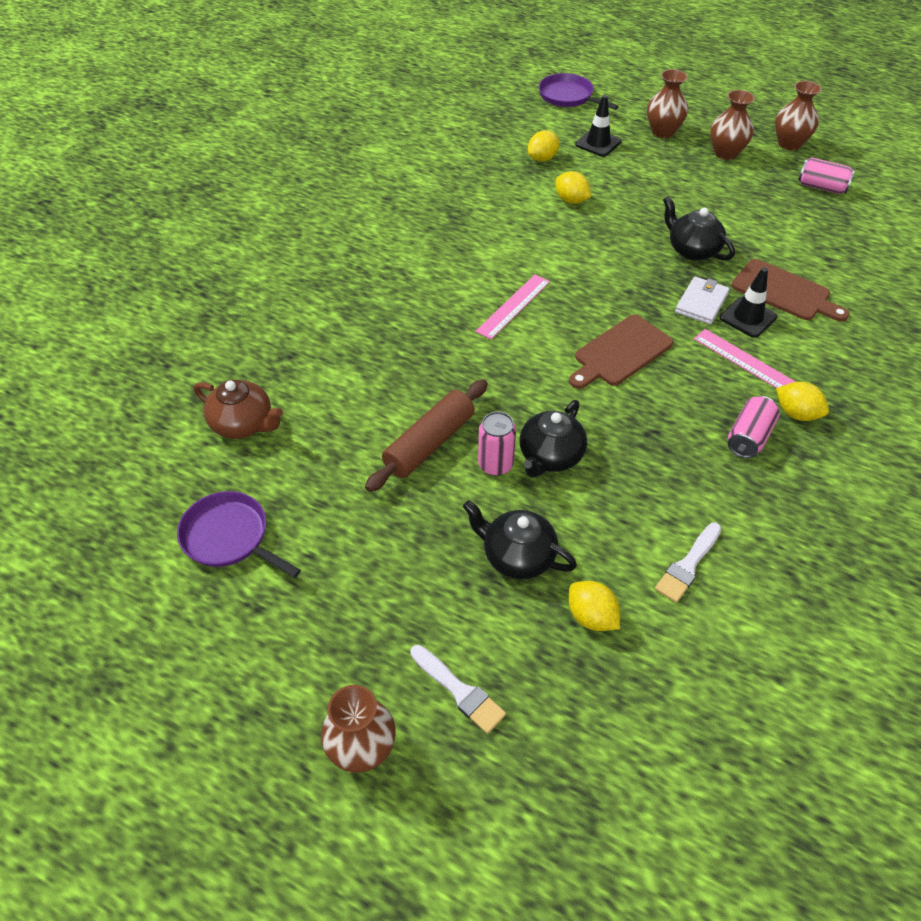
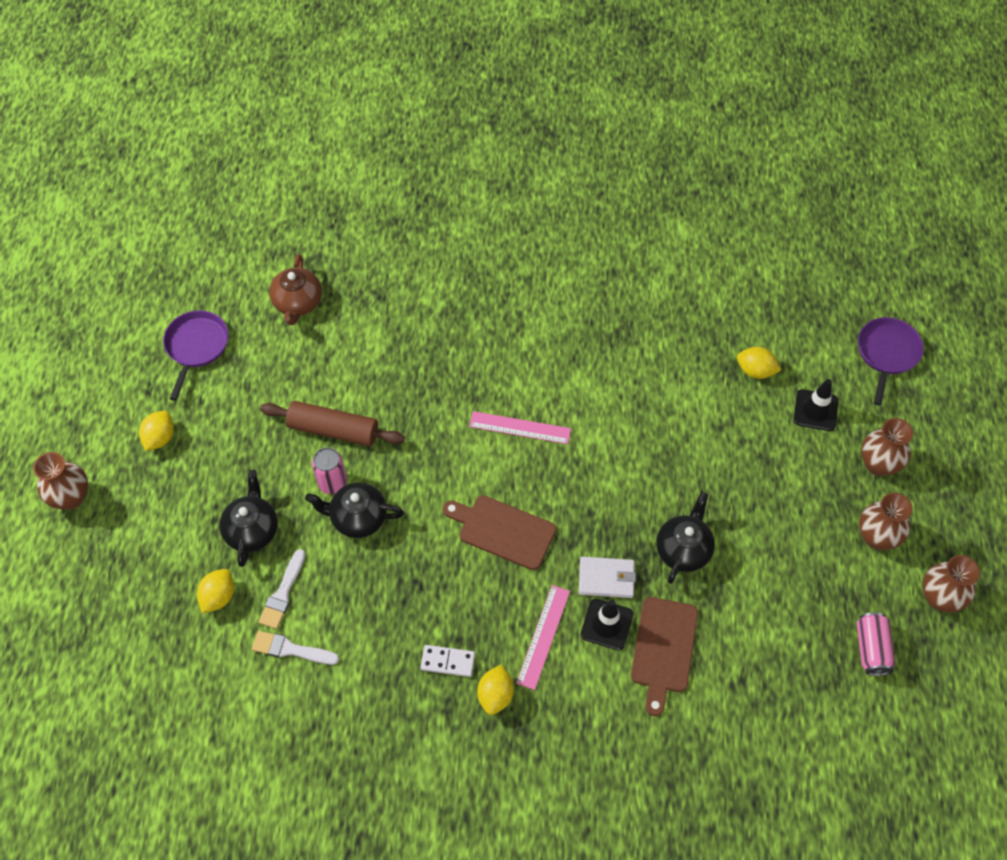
camera: 65 degrees right, 10 degrees up
white brush [410,645,506,734] -> white brush moved to [259,549,305,629]
yellow lemon [555,171,591,204] -> yellow lemon moved to [139,411,174,451]
pink can [728,396,780,458] -> white domino [420,645,475,677]

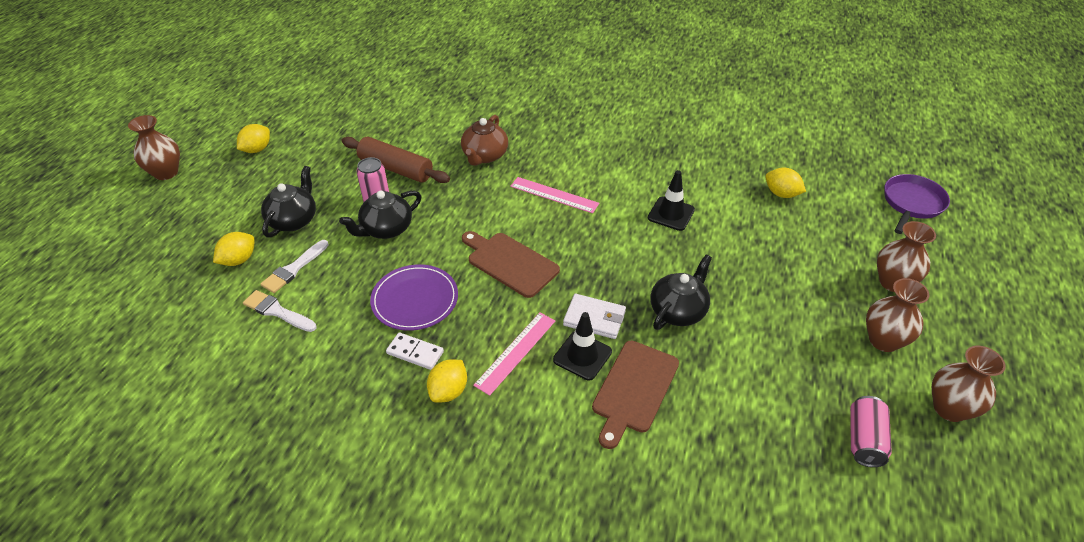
camera: 15 degrees right, 15 degrees down
purple pan [163,310,228,401] -> none
brown teapot [269,254,322,325] -> brown teapot moved to [461,115,508,166]
black teapot [305,483,404,538] -> black teapot turned 60 degrees counterclockwise [339,190,421,239]
black traffic cone [794,379,838,431] -> black traffic cone moved to [648,170,695,231]
none -> purple plate [370,264,458,331]

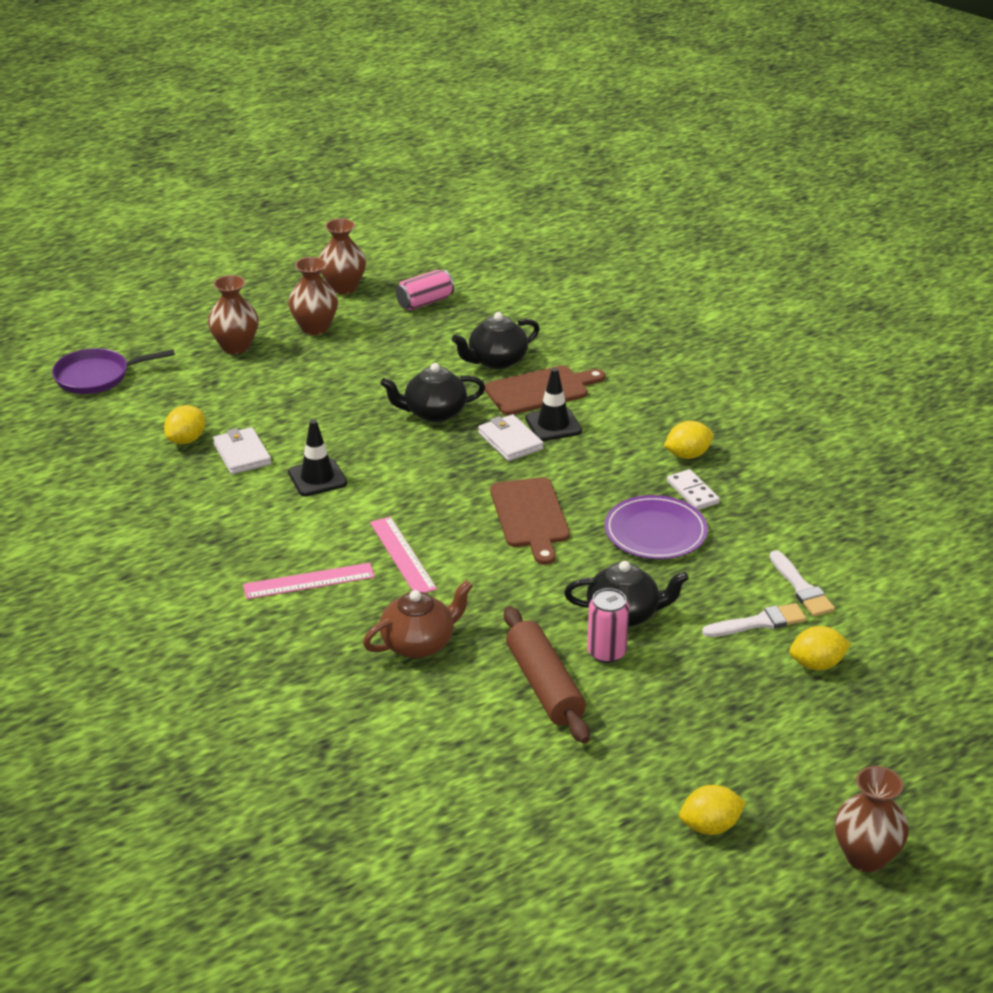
camera: 140 degrees left, 10 degrees down
black teapot [261,166,316,238] -> black teapot moved to [452,312,540,369]
pink ruler [473,312,555,396] -> pink ruler moved to [243,563,375,599]
yellow lemon [765,168,806,198] -> yellow lemon turned 45 degrees clockwise [164,405,205,444]
none -> white wallet [213,427,271,474]

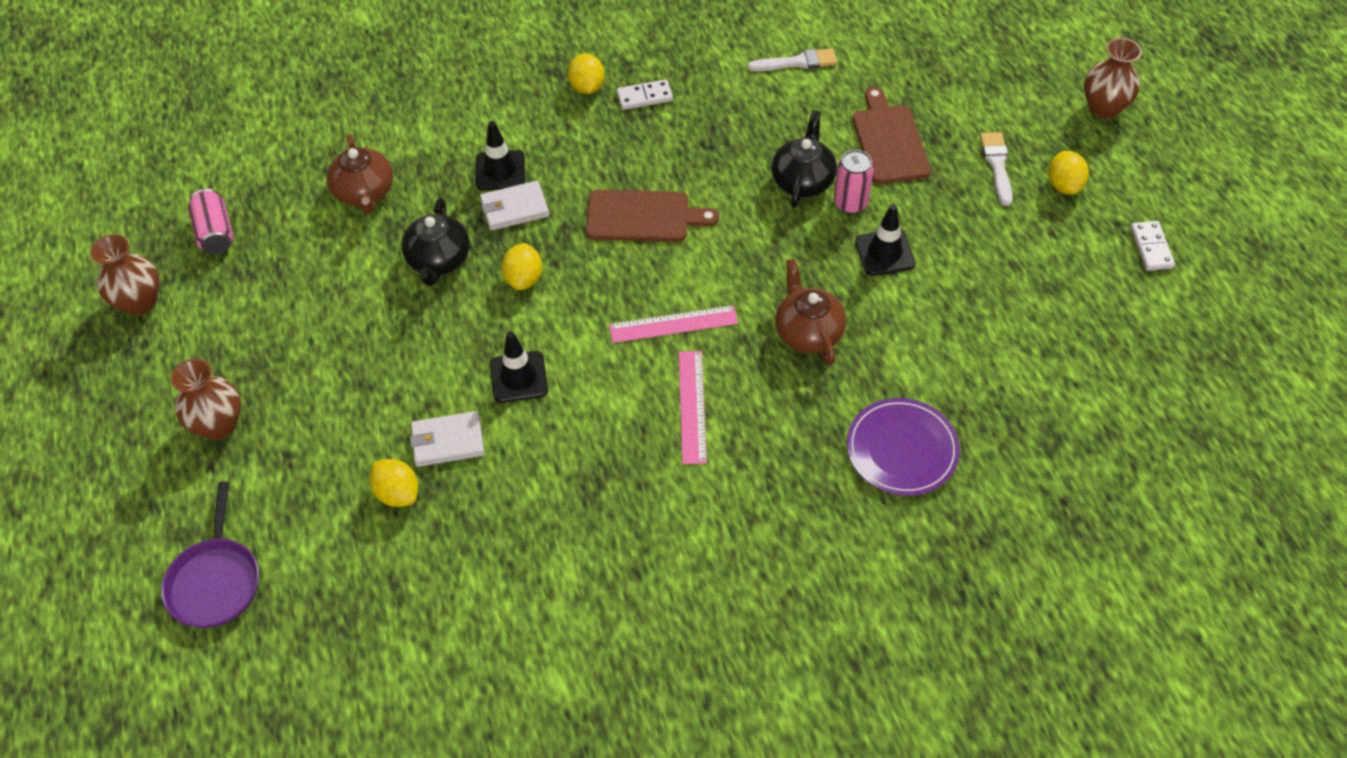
camera: 75 degrees left, 20 degrees up
brown vase [288,257,338,335] -> none
black teapot [452,312,540,369] -> brown teapot [327,134,393,214]
brown cutting board [485,365,605,415] -> brown cutting board moved to [853,87,931,184]
brown rolling pin [504,606,590,743] -> black traffic cone [855,204,915,276]
purple plate [604,495,708,559] -> purple plate moved to [847,398,960,496]
white brush [702,603,806,637] -> white brush moved to [980,132,1013,206]
yellow lemon [789,626,851,670] -> yellow lemon moved to [502,243,542,290]
none -> white domino [1130,221,1175,271]

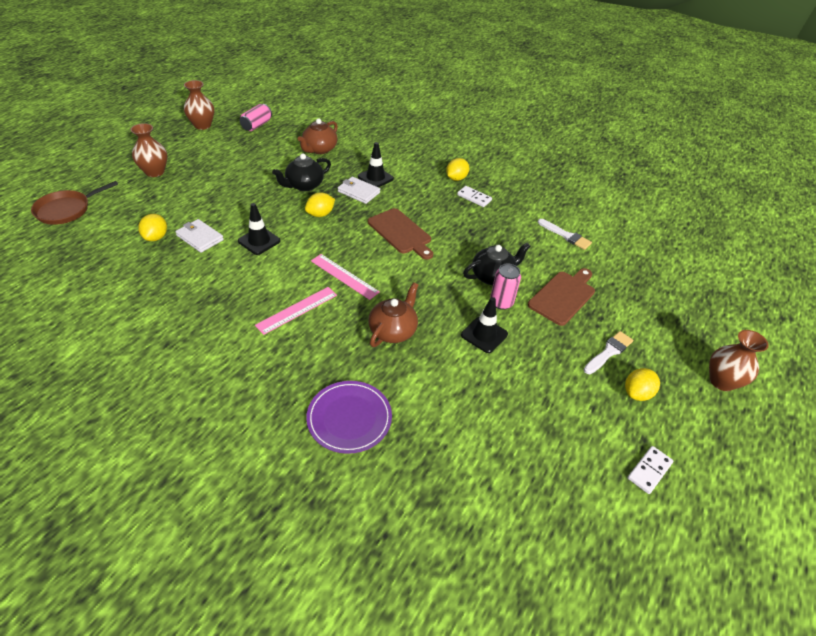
camera: 45 degrees right, 10 degrees down
purple pan [161,481,259,628] -> brown pan [31,181,118,225]

